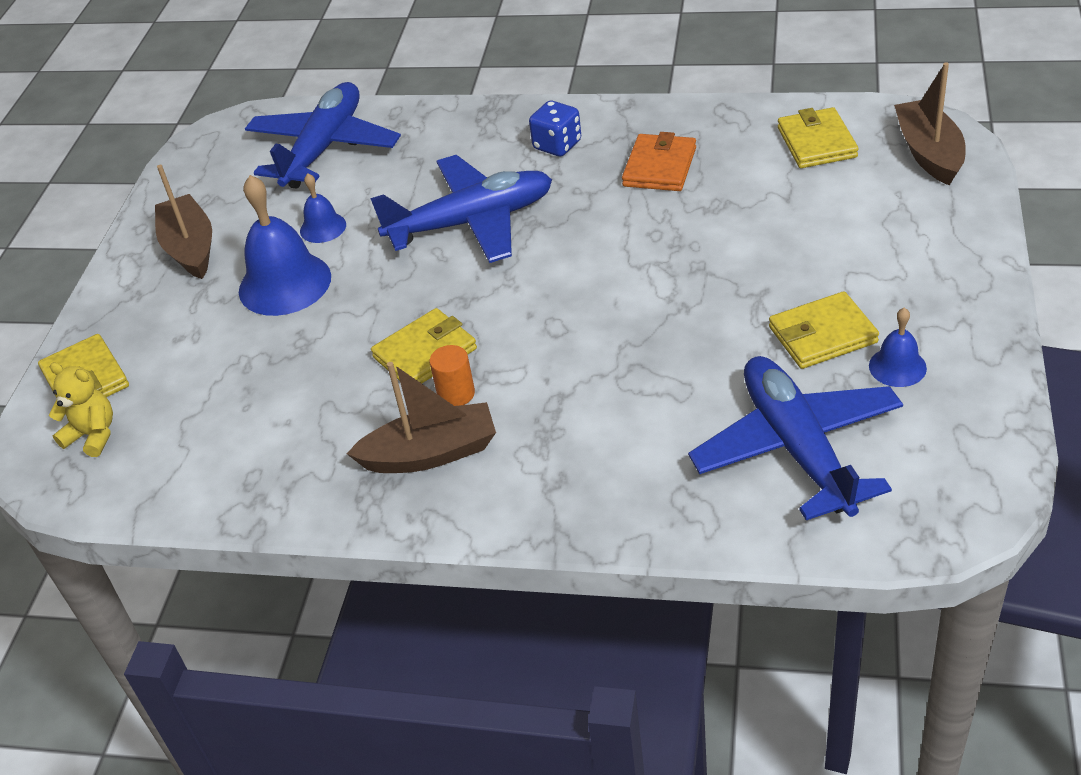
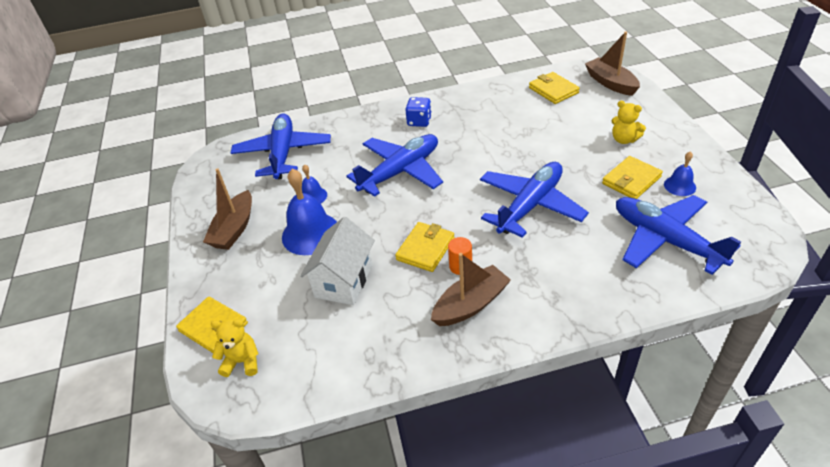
camera: 25 degrees left, 0 degrees up
brown boat [155,165,212,279] -> brown boat turned 120 degrees counterclockwise [203,168,252,250]
orange wallet [622,132,696,191] -> none
none -> white house [300,217,375,305]
none -> blue plane [480,162,589,238]
none -> yellow teddy bear [612,101,646,144]

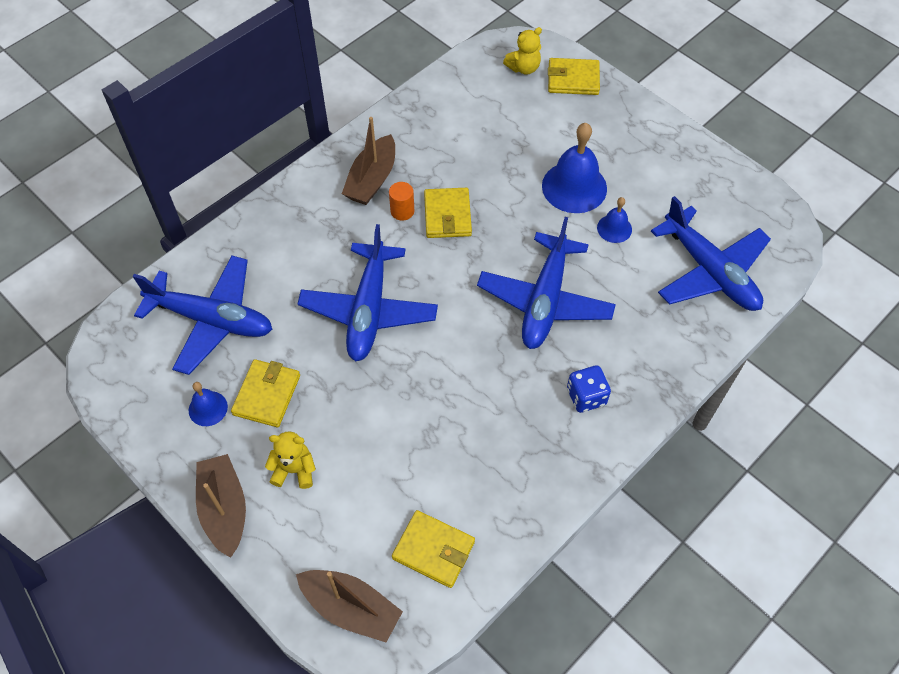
camera: 145 degrees right, 15 degrees up
brown boat [203,168,252,250] -> brown boat moved to [196,454,246,558]
white house [300,217,375,305] -> none

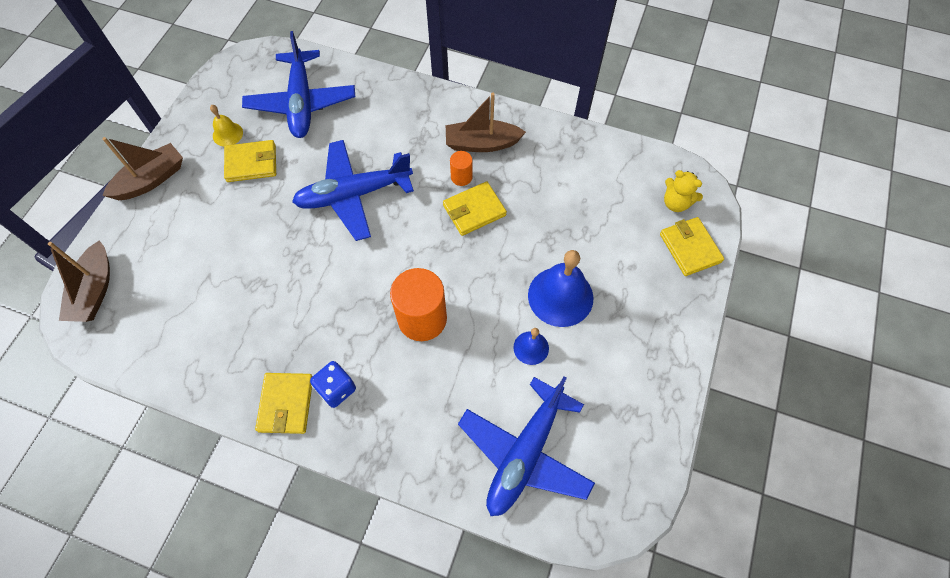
camera: 65 degrees right, 5 degrees up
blue bell [189,382,228,426] -> yellow bell [210,105,243,147]
yellow teddy bear [265,431,316,489] -> none
yellow wallet [392,510,475,588] -> yellow wallet moved to [255,373,313,434]
blue plane [477,217,616,349] -> orange cylinder [390,268,447,341]

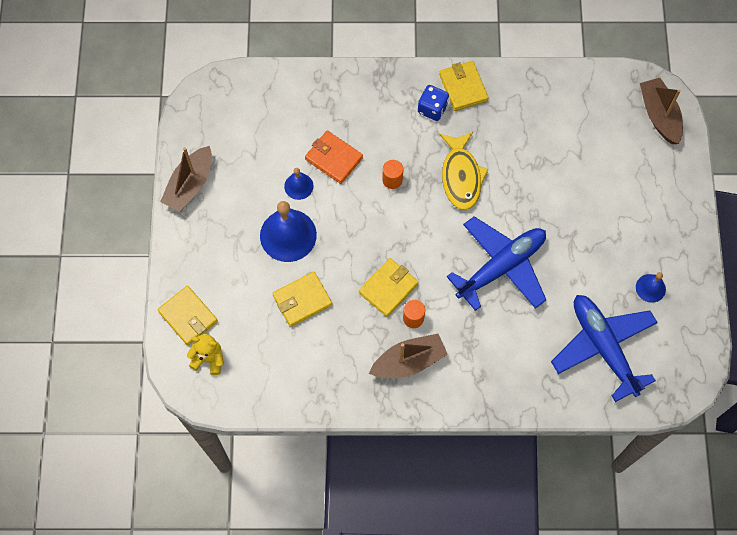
camera: 160 degrees right, 5 degrees up
brown boat [102,137,183,200] -> brown boat moved to [160,146,212,212]
yellow bell [210,105,243,147] -> blue bell [636,272,666,303]
yellow wallet [224,140,276,182] -> yellow wallet moved to [272,272,332,327]
orange cylinder [390,268,447,341] -> orange cylinder [382,160,403,189], size x0.49
blue plane [458,376,595,516] -> none
none -> orange wallet [305,130,363,184]
none -> yellow fish [439,132,489,210]

